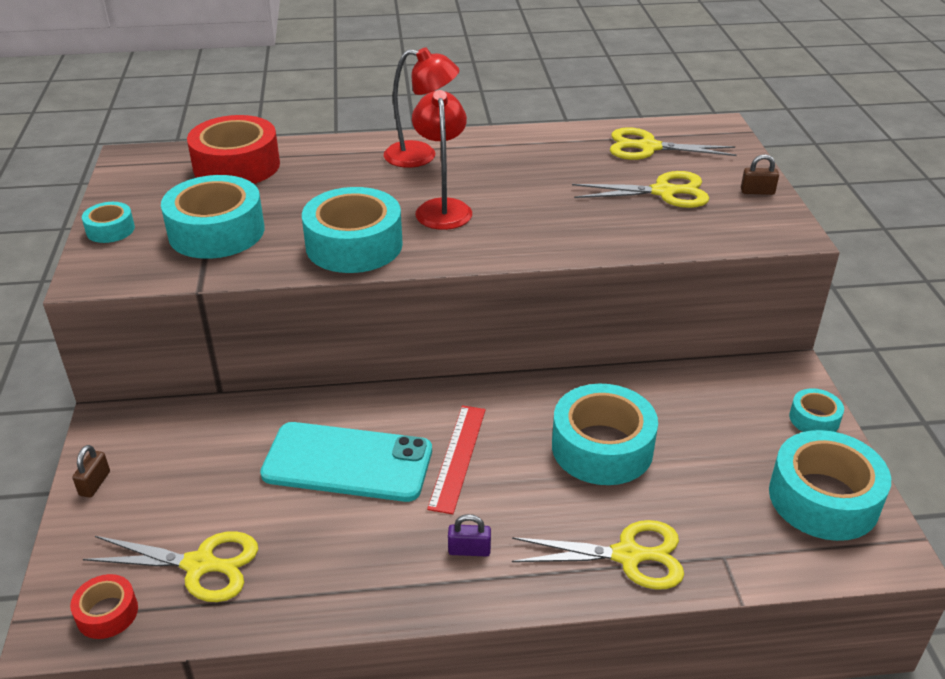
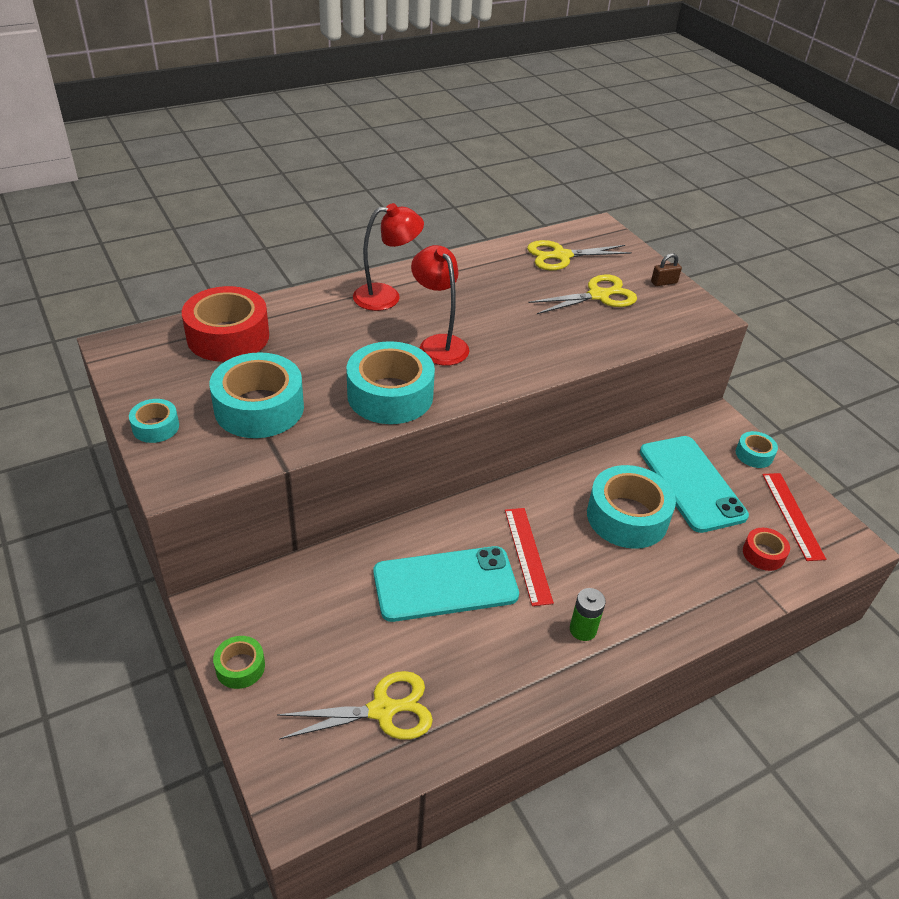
camera: 25 degrees left, 5 degrees up
red tape [70,574,138,639] -> red tape moved to [743,528,790,571]
brown padlock [72,445,110,498] -> green tape [213,636,265,689]
purple padlock [448,514,491,556] -> green battery [570,588,606,641]
yellow scissors [512,520,684,590] -> none
turquoise tape [769,430,891,541] -> red ruler [762,473,826,561]
none -> turquoise phone [640,436,749,533]

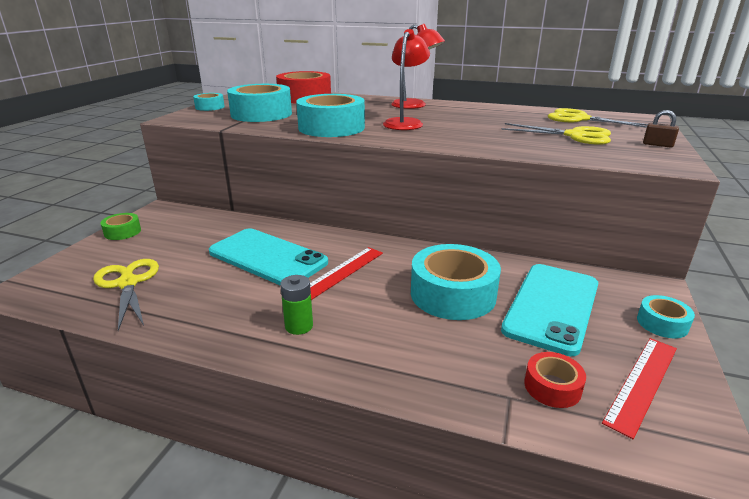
camera: 50 degrees right, 15 degrees down
yellow scissors [277,671,433,740] -> yellow scissors turned 150 degrees counterclockwise [93,259,159,331]

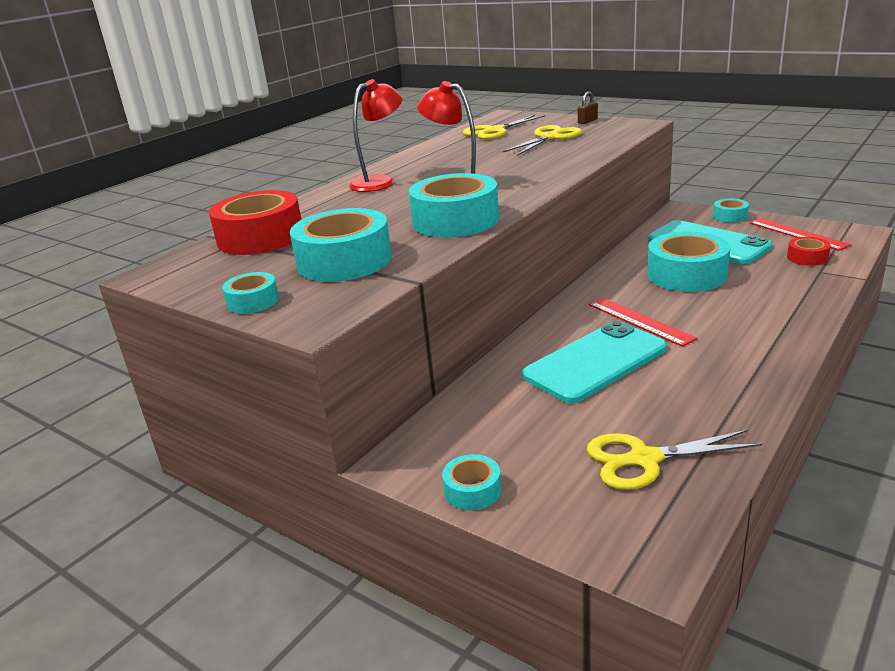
camera: 70 degrees left, 0 degrees up
green tape [101,213,141,240] -> turquoise tape [442,454,501,510]
green battery [280,275,313,335] -> none

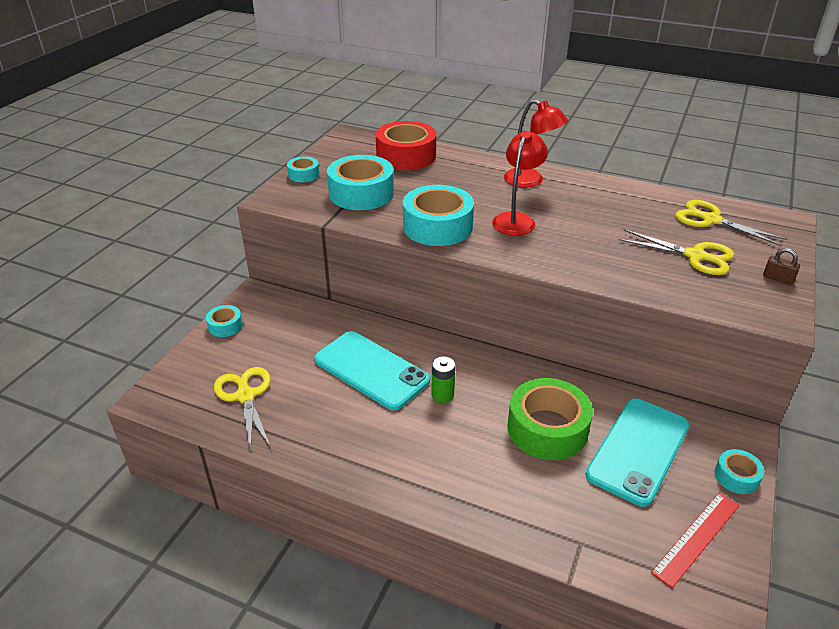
camera: 75 degrees right, 10 degrees up
red ruler [589,298,697,347] -> green battery [431,356,455,403]
turquoise tape [647,232,730,292] -> green tape [508,378,593,460]
red tape [787,237,831,266] -> none

